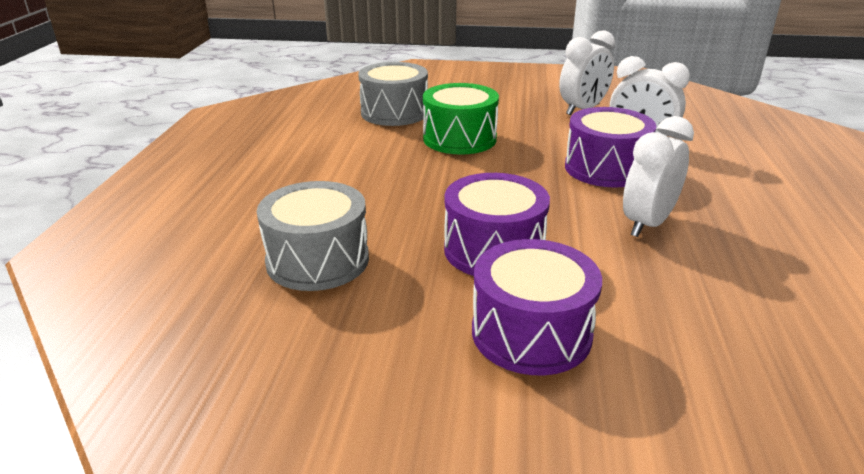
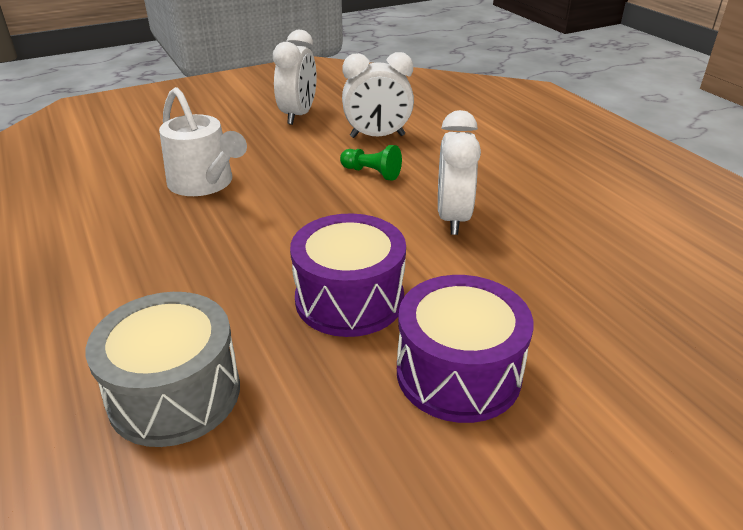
camera: 35 degrees left, 5 degrees up
grey drum [358,62,428,126] -> none
green drum [423,83,499,155] -> white watering can [159,87,247,196]
purple drum [565,107,656,188] -> green pawn [340,145,402,181]

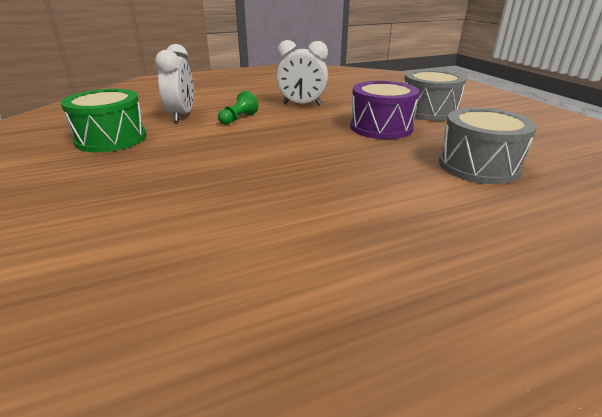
camera: 85 degrees left, 5 degrees down
white watering can [159,87,247,196] -> none
white clock [273,30,317,125] -> green drum [61,89,146,152]
purple drum [397,275,533,423] -> grey drum [405,70,466,121]

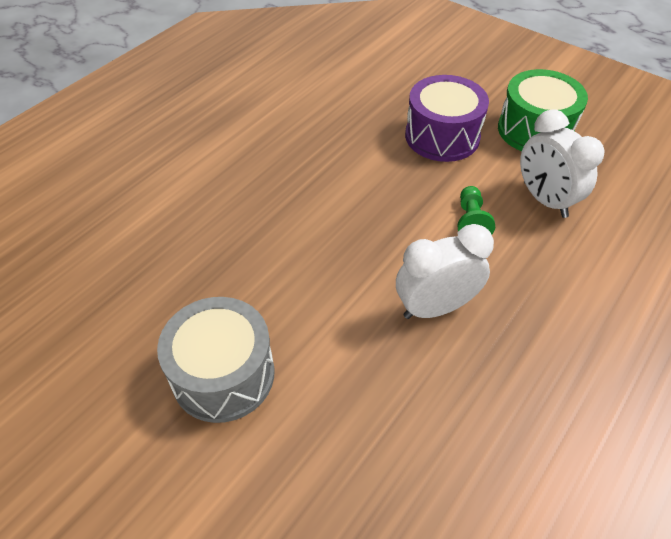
camera: 150 degrees right, 20 degrees up
purple drum [350,81,419,139] -> purple drum moved to [405,75,489,162]
grey drum [439,107,537,184] -> none

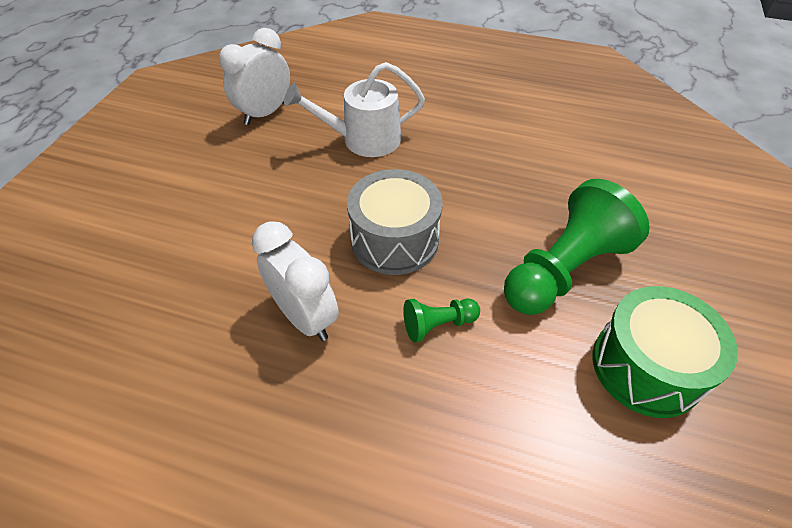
camera: 70 degrees right, 0 degrees up
grey drum [157,297,274,423] -> grey drum moved to [347,169,443,275]
purple drum [405,75,489,162] -> green pawn [504,179,650,315]
white clock [520,109,604,218] -> white clock moved to [219,28,290,125]
none -> white watering can [284,62,425,157]

